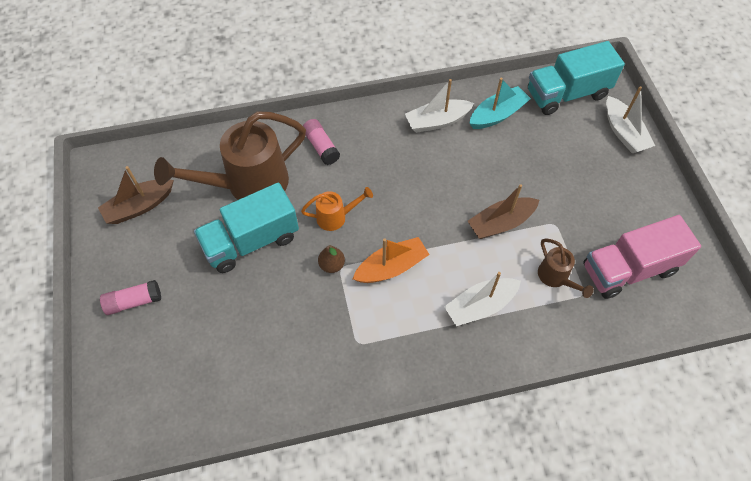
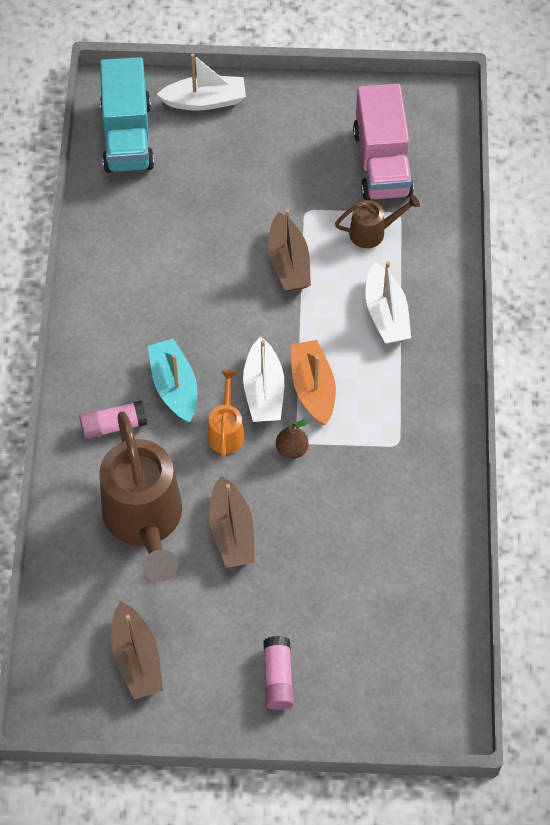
camera: 75 degrees left, 0 degrees up
turquoise truck [194,183,299,273] -> brown boat [209,476,255,568]
white boat [405,79,474,133] -> white boat moved to [243,337,284,422]
turquoise boat [469,77,531,129] -> turquoise boat moved to [148,338,197,423]

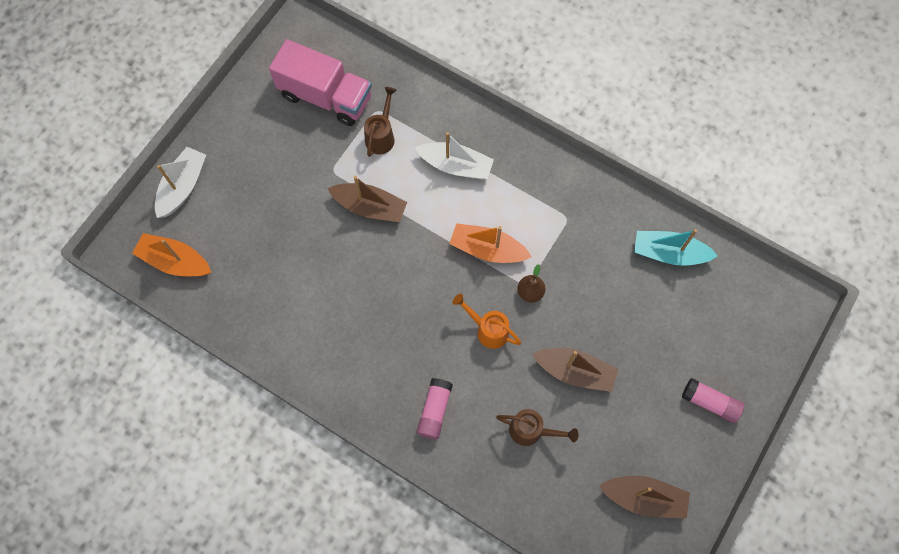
camera: 60 degrees left, 10 degrees up
brown watering can [99,411,182,582] -> brown watering can [496,409,578,446], size x0.47
turquoise truck [100,57,154,173] -> orange boat [132,233,211,276]
turquoise boat [148,338,197,423] -> turquoise boat moved to [634,229,718,266]
white boat [243,337,284,422] -> none

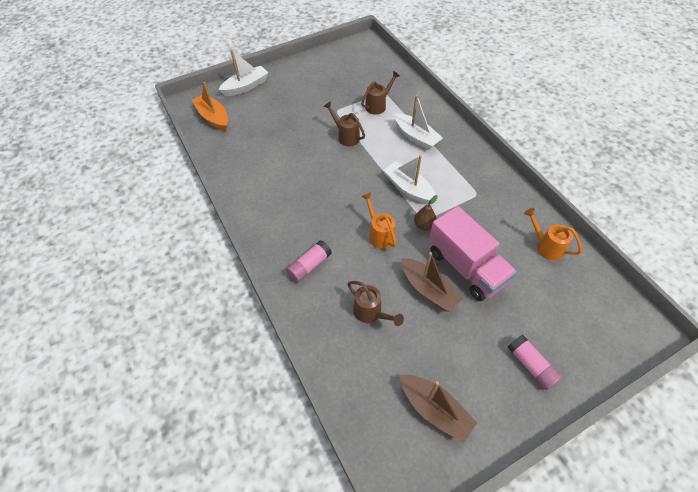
camera: 30 degrees right, 15 degrees down
pink truck [269,39,372,126] -> pink truck moved to [428,206,517,301]
brown boat [327,176,407,222] -> brown watering can [323,101,365,146]
orange boat [450,223,532,263] -> white boat [383,155,437,204]
turquoise boat [634,229,718,266] -> orange watering can [524,208,582,260]

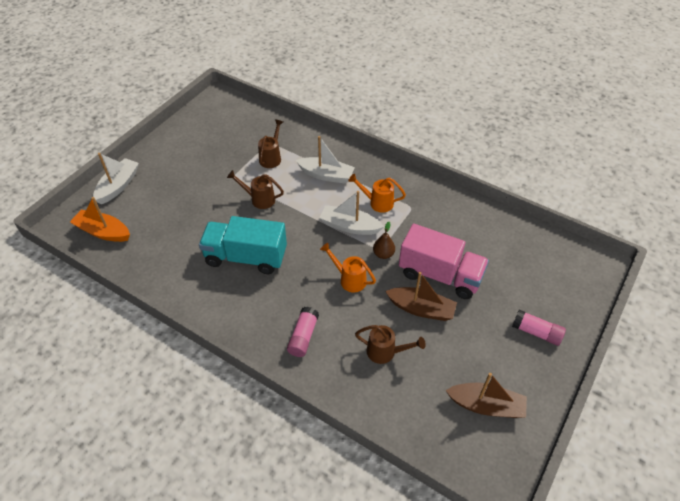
camera: 30 degrees left, 5 degrees down
orange watering can [524,208,582,260] -> orange watering can moved to [348,174,406,213]
none -> turquoise truck [199,216,287,274]

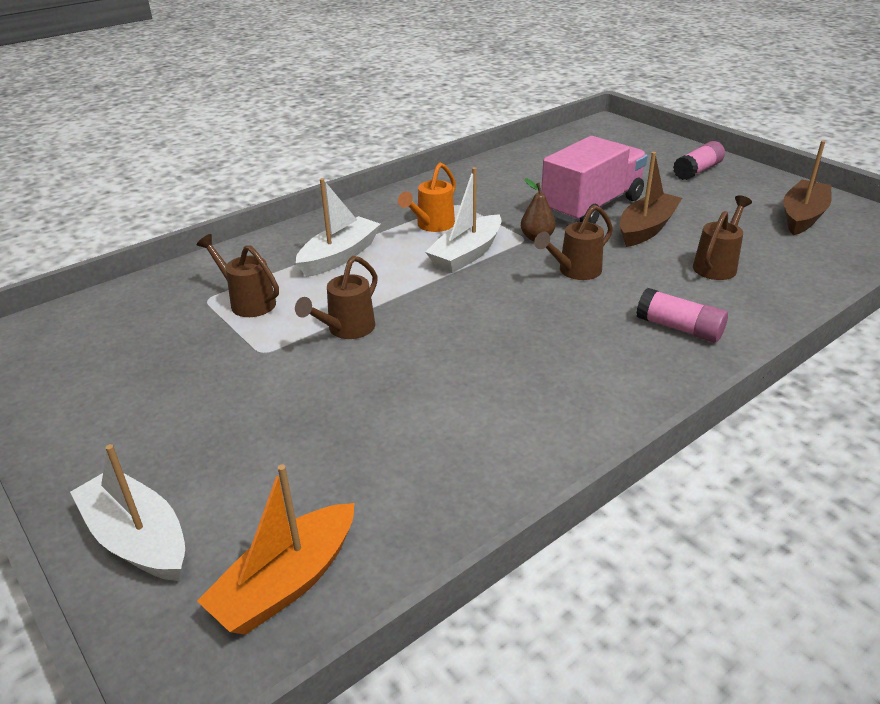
camera: 70 degrees left, 15 degrees down
turquoise truck [199,216,287,274] -> none
orange watering can [320,243,376,292] -> brown watering can [534,205,613,280]

